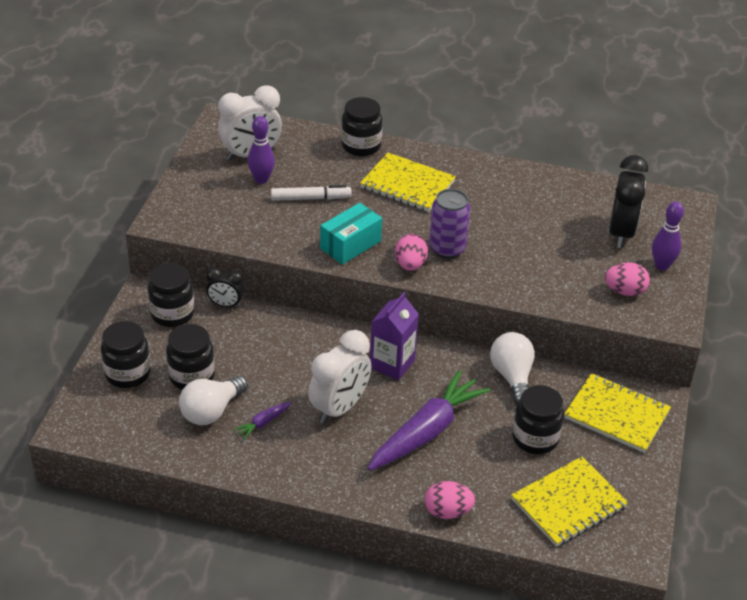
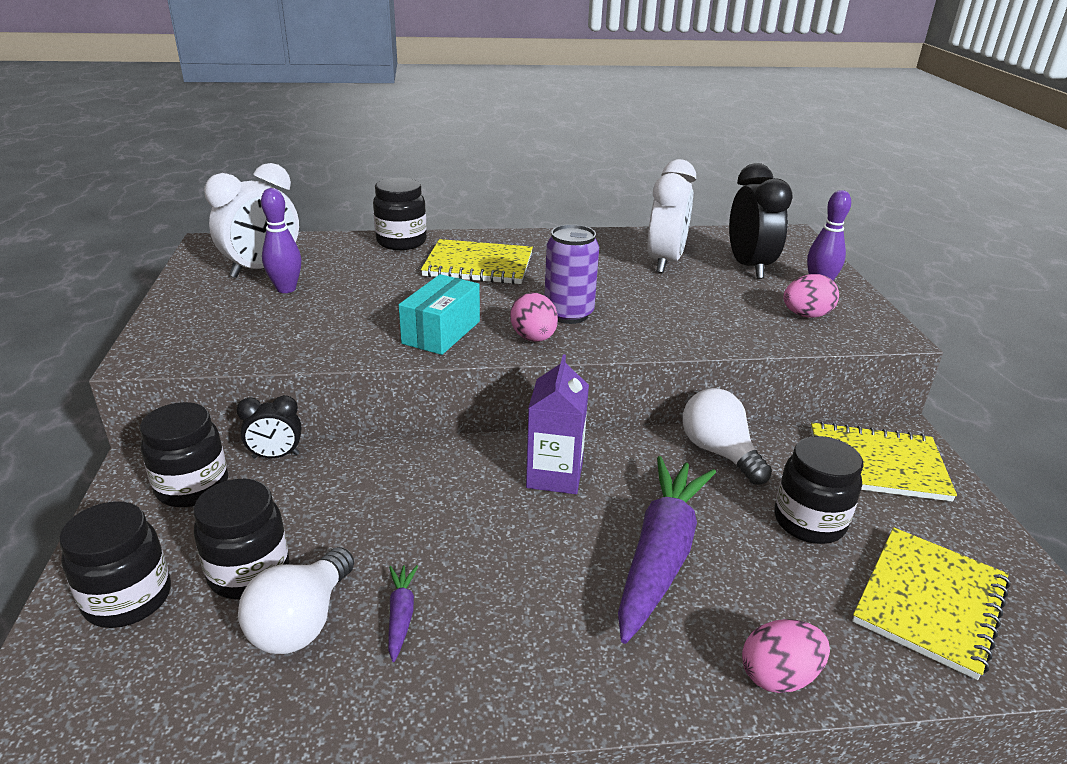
camera: 20 degrees left, 10 degrees down
purple carrot [234,401,292,440] -> purple carrot turned 150 degrees clockwise [388,565,418,662]
white marker [271,185,352,201] -> none
white clock [308,330,371,424] -> white clock moved to [648,159,696,273]

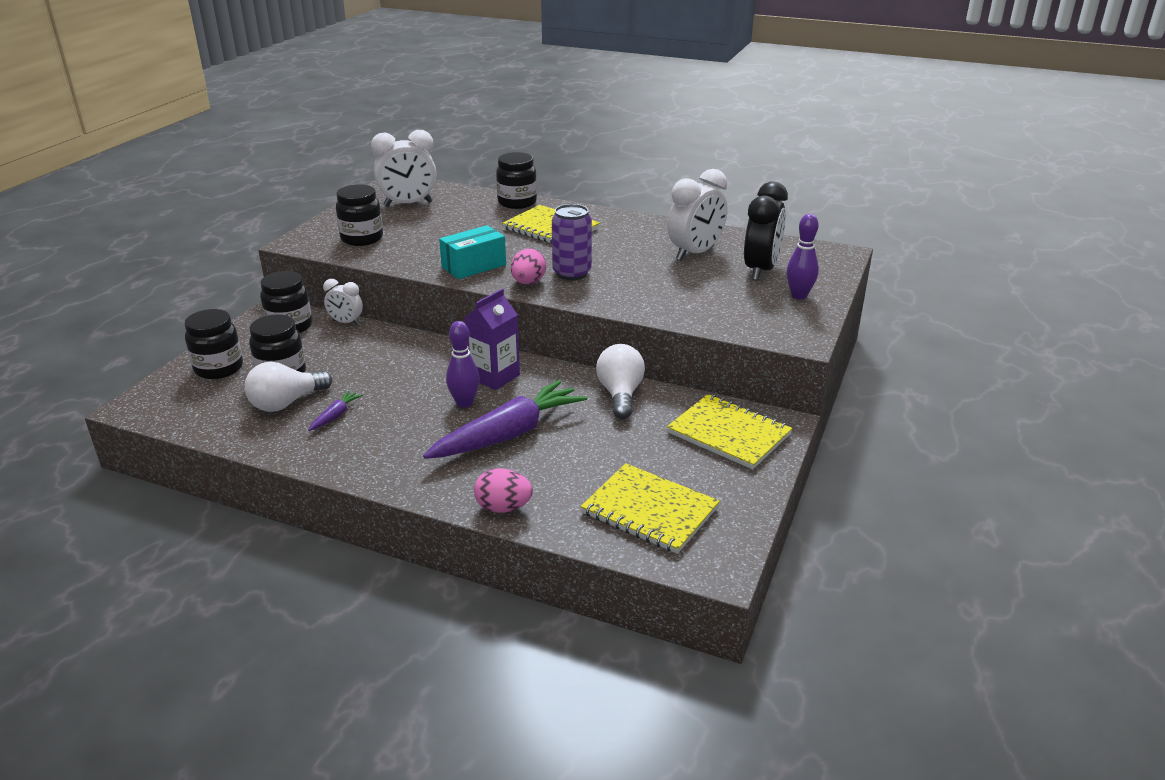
camera: 30 degrees right, 0 degrees up
black clock [237,395,301,458] -> white clock [323,279,363,325]
purple bowling pin [261,188,301,293] -> purple bowling pin moved to [446,321,480,408]
black jar [774,436,864,544] -> black jar moved to [336,184,383,246]
pink egg [783,274,839,318] -> none
yellow notebook [852,527,1010,680] -> yellow notebook turned 60 degrees clockwise [581,463,720,554]

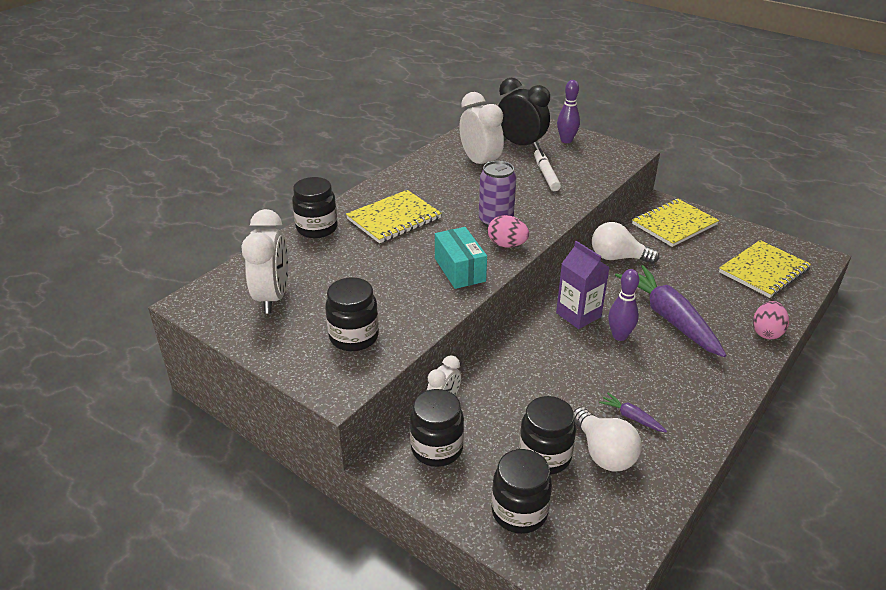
camera: 75 degrees left, 5 degrees up
none -> white marker [534,148,561,191]

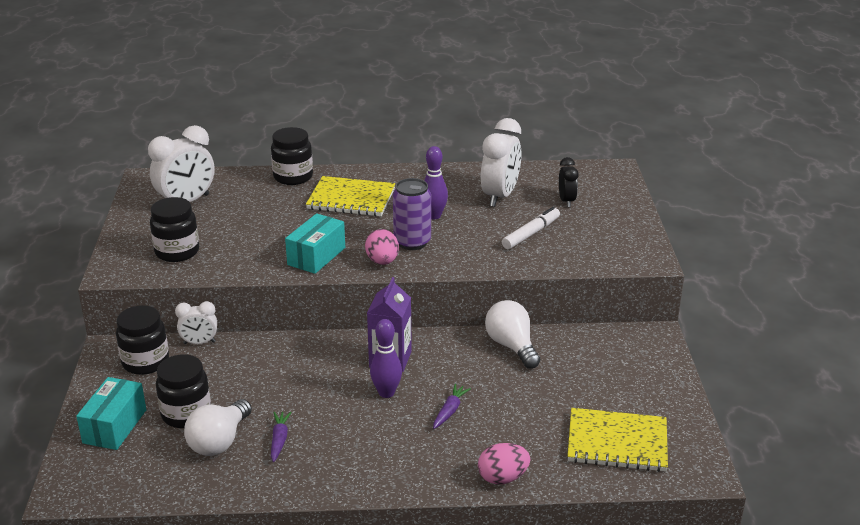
camera: 50 degrees right, 5 degrees down
black jar [491,449,552,534] -> turquoise box [76,377,146,450]
black clock [498,78,550,150] -> black clock [559,157,579,207], size x0.56
purple bowling pin [557,80,580,143] -> purple bowling pin moved to [424,146,448,219]
purple carrot [615,265,726,357] -> purple carrot [433,384,471,429], size x0.42
yellow notebook [632,198,719,247] -> none

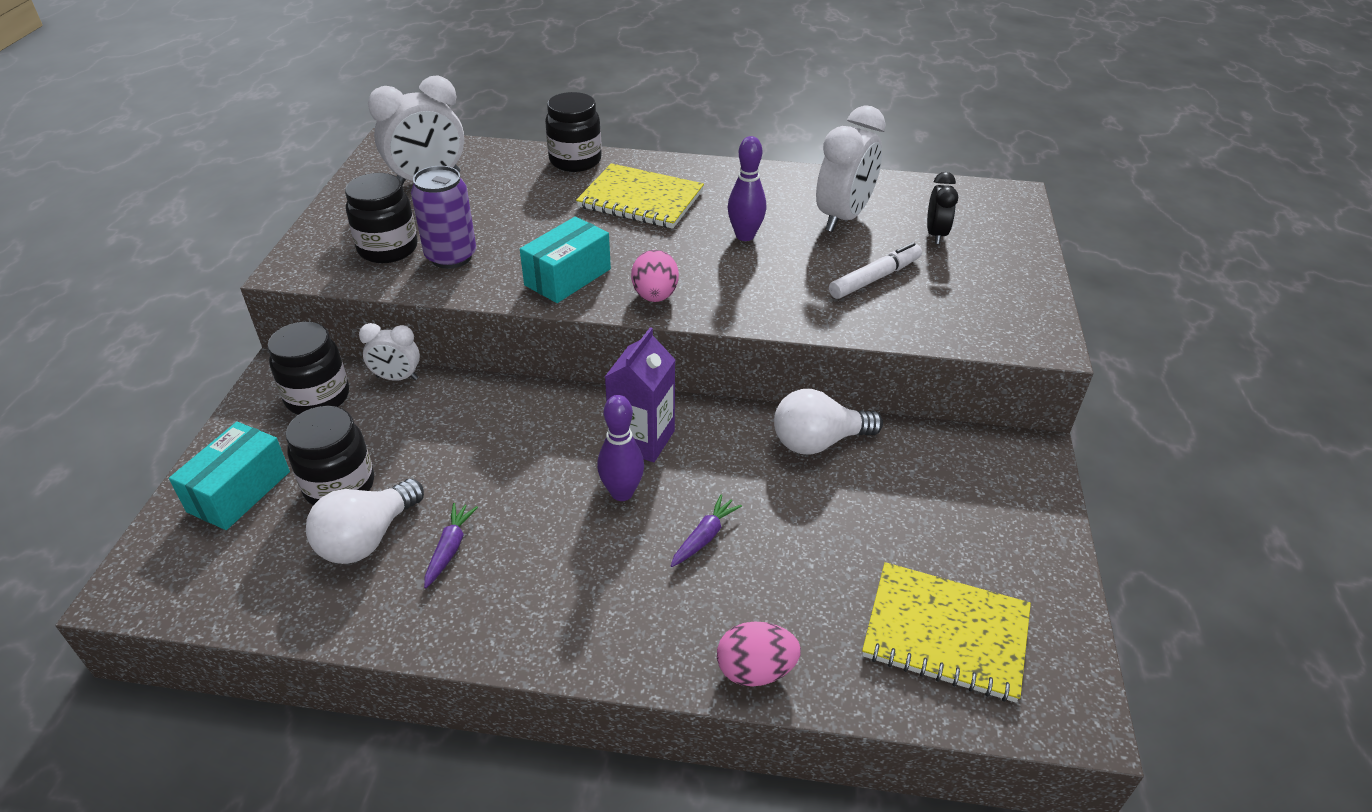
camera: 10 degrees right, 10 degrees up
purple can [393,178,431,250] -> purple can moved to [411,166,476,269]
white light bulb [485,300,540,369] -> white light bulb turned 90 degrees counterclockwise [774,389,883,454]

